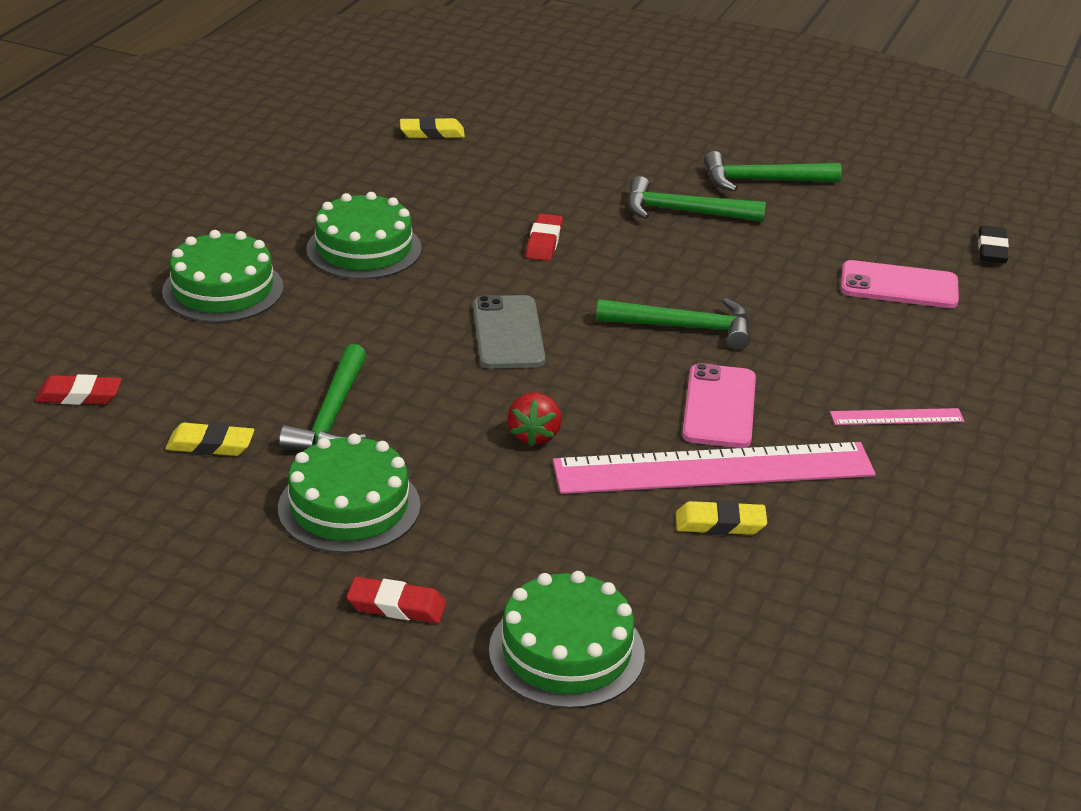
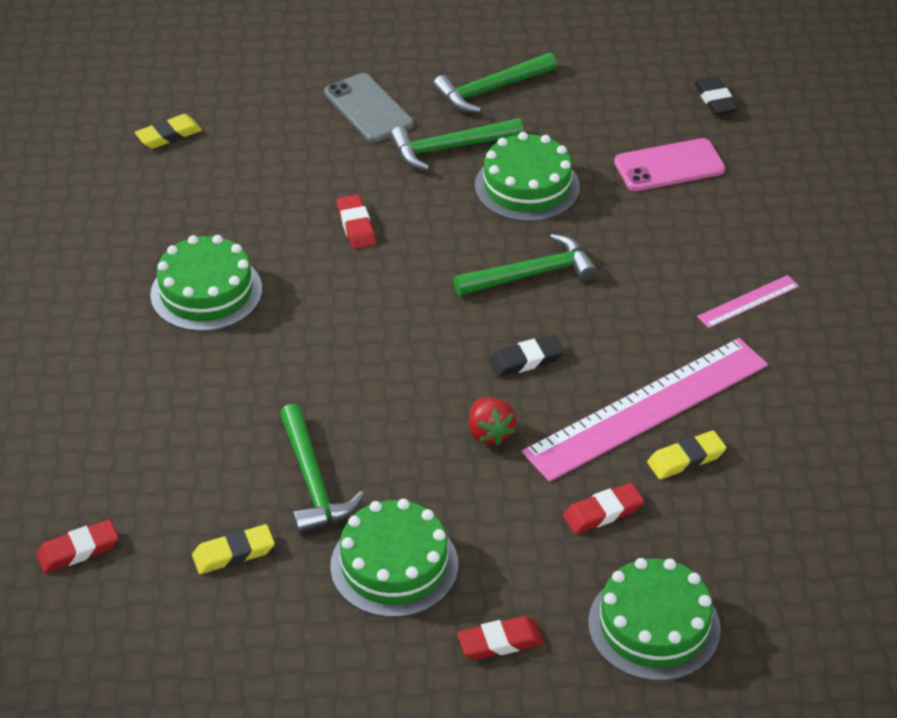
camera: 25 degrees left, 10 degrees up
green cake [162,230,283,323] -> green cake moved to [475,132,580,222]
grey phone [473,295,545,369] -> grey phone moved to [324,73,413,142]
pink phone [682,363,756,448] -> none
none -> black eraser [489,335,564,377]
none -> red eraser [563,483,644,534]

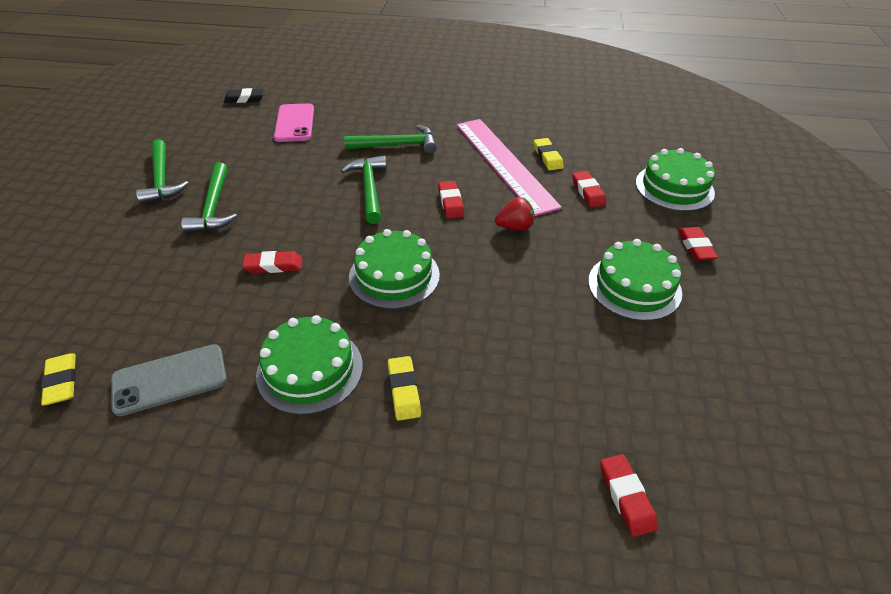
camera: 80 degrees left, 0 degrees up
yellow eraser [192,524,275,574] -> yellow eraser moved to [388,356,421,421]
green hammer [280,403,365,533] -> green hammer moved to [344,125,437,153]
grey phone [324,73,413,142] -> grey phone moved to [111,344,227,416]
green cake [475,132,580,222] -> green cake moved to [349,229,440,309]
black eraser [489,335,564,377] -> red eraser [438,181,464,219]
pink ruler [697,275,799,328] -> none

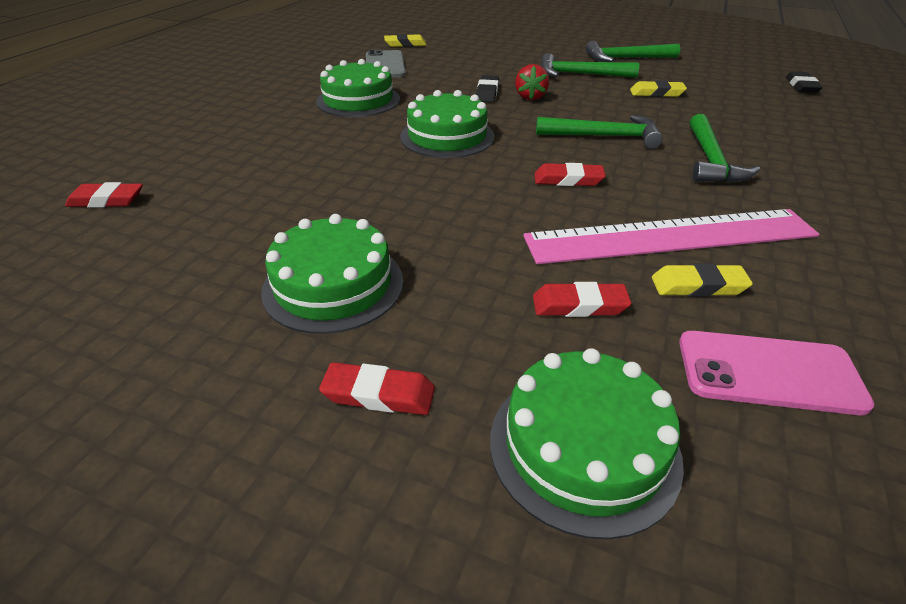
camera: 105 degrees right, 5 degrees down
red eraser [242,251,303,273] -> black eraser [476,75,499,102]
pink phone [274,103,314,142] -> pink phone moved to [679,331,874,415]
yellow eraser [388,356,421,421] -> yellow eraser moved to [630,81,687,97]
red strawberry [495,197,534,231] -> red strawberry moved to [515,64,549,100]

